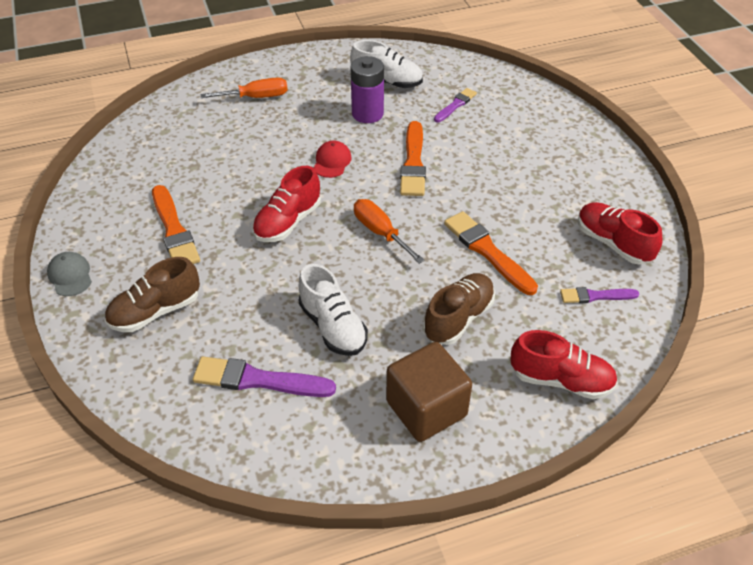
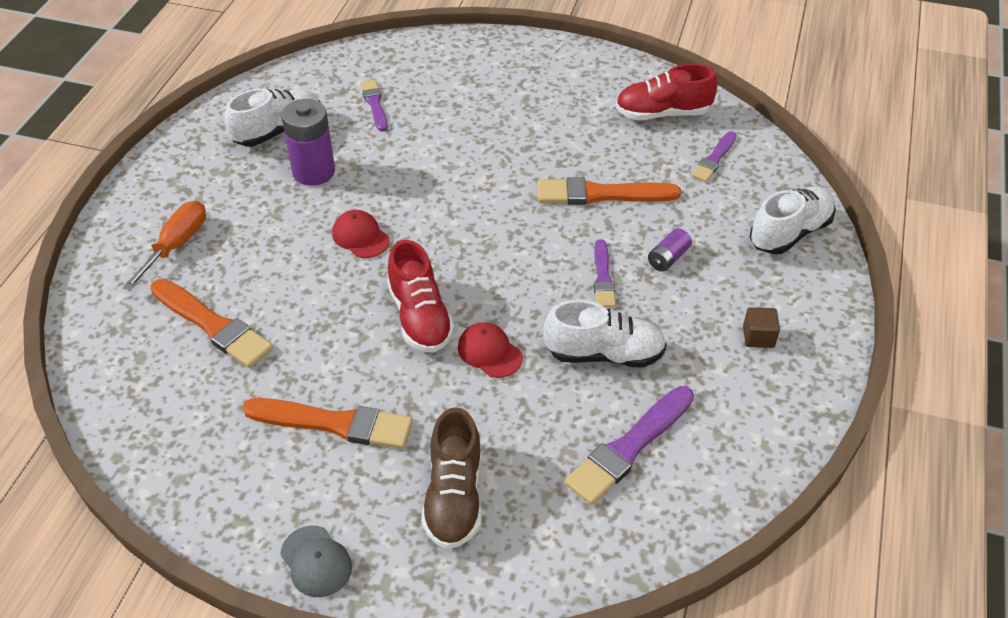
camera: 55 degrees left, 0 degrees up
grey cap [47,252,92,296] -> grey cap turned 135 degrees counterclockwise [280,526,352,597]
orange screwdriver [354,199,425,264] -> none
brown cube [386,342,472,442] -> brown cube [743,307,780,348], size x0.44
orange brush [400,121,426,196] -> orange brush moved to [150,279,273,368]
brown shoe [424,273,495,345] -> purple battery [648,228,692,272]
red shoe [510,330,618,399] -> white shoe [750,187,836,254]
none -> red cap [458,322,523,378]
none -> purple brush [594,239,616,308]

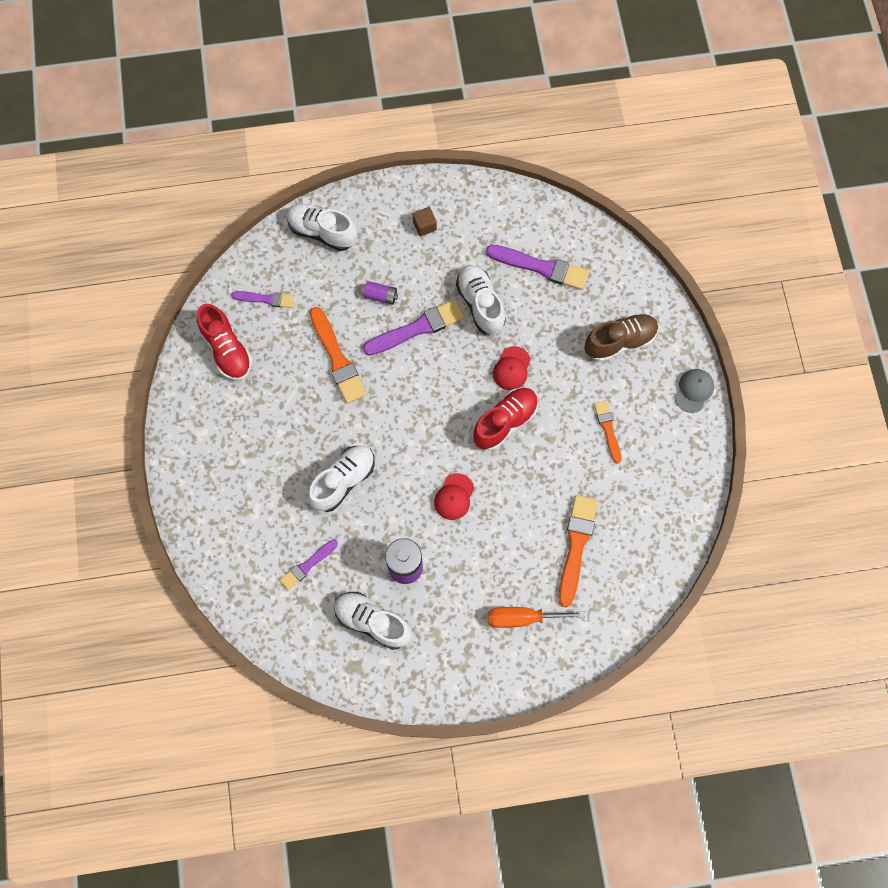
camera: 115 degrees left, 25 degrees up
orange brush [242,398,413,449] -> orange brush [594,400,621,464], size x0.60
purple brush [594,239,616,308] -> purple brush [363,299,465,356], size x1.67
none -> white shoe [308,446,375,512]

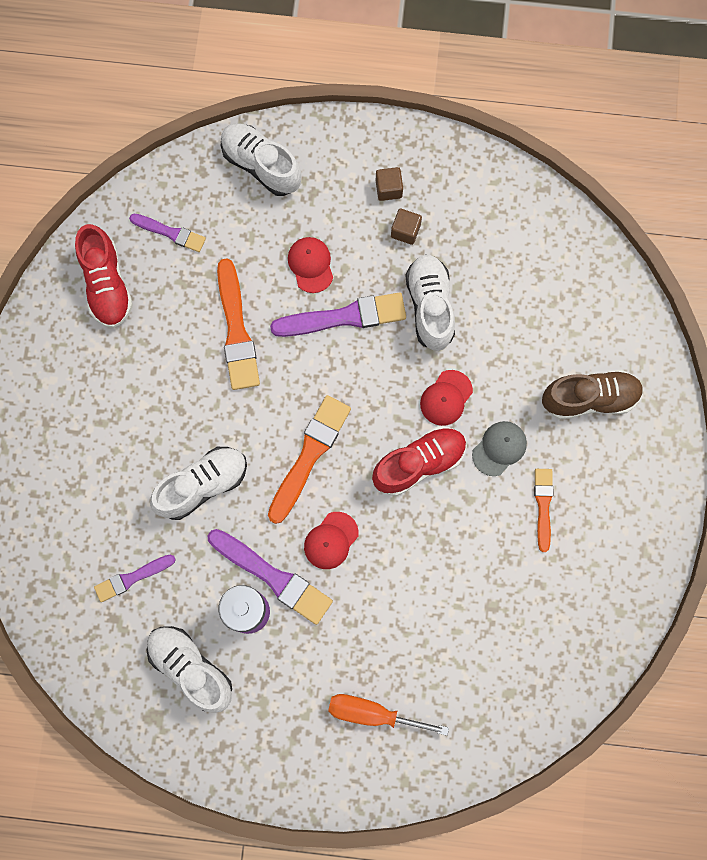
camera: 15 degrees right, 5 degrees up
purple battery [364,281,398,305] -> red cap [288,237,333,293]
purple brush [486,245,589,290] -> purple brush moved to [208,529,333,625]
orange brush [558,495,598,607] -> orange brush moved to [268,395,351,524]
grey cap [674,369,714,413] -> grey cap moved to [472,421,527,476]
none -> brown cube [391,208,422,245]

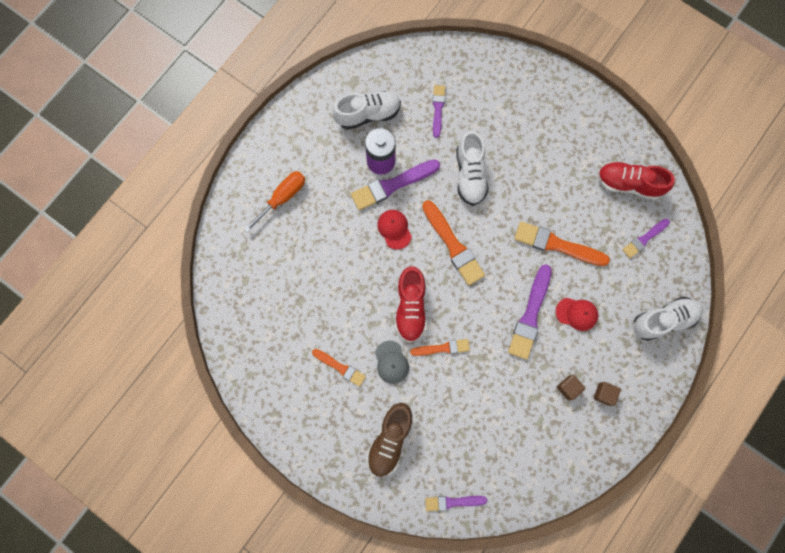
camera: 120 degrees right, 0 degrees up
white shoe [405,255,455,351] -> none
red cap [420,370,473,426] -> orange brush [410,339,470,356]
none -> purple brush [425,496,487,511]

